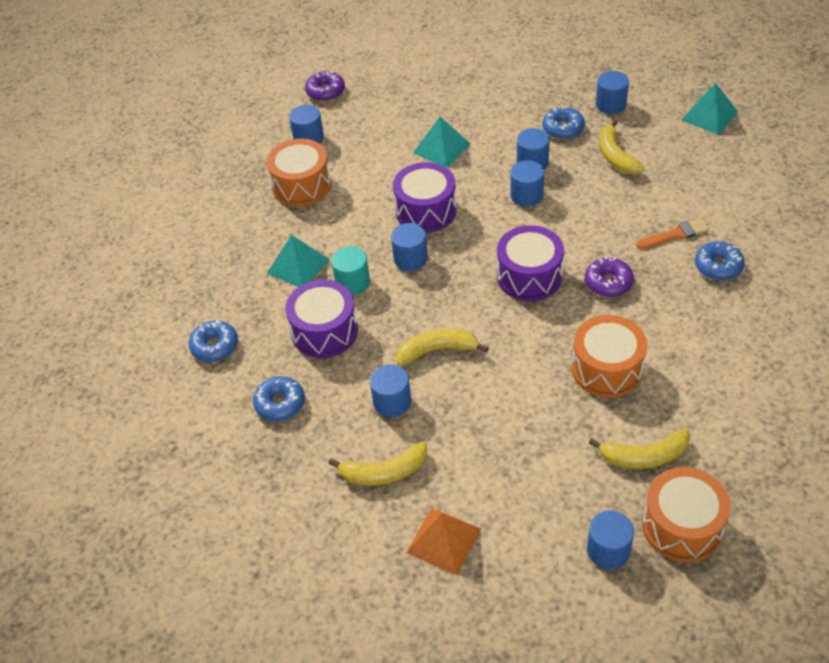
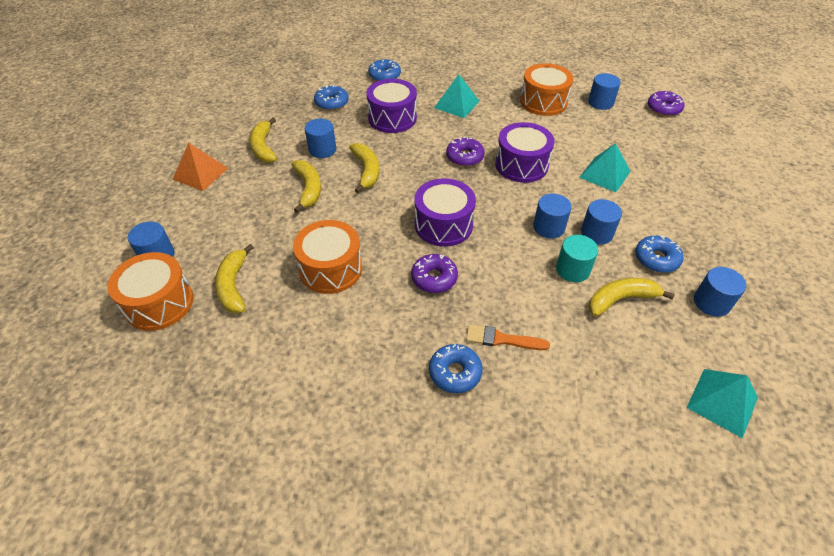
camera: 85 degrees right, 0 degrees up
turquoise cylinder [331,247,370,295] -> turquoise cylinder moved to [556,235,598,282]
blue cylinder [391,223,428,271] -> purple donut [446,137,485,166]
orange brush [636,218,709,249] -> orange brush turned 120 degrees clockwise [466,325,550,350]
none -> yellow banana [291,160,321,213]

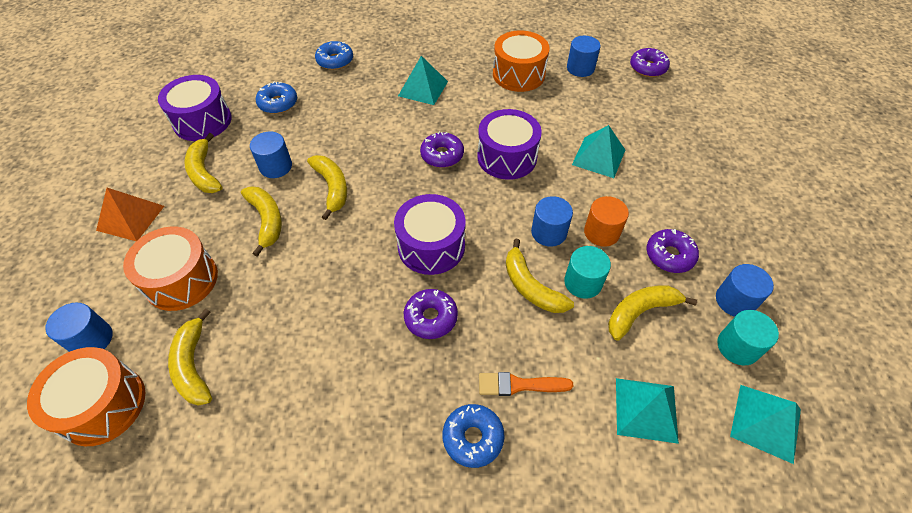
camera: 10 degrees left, 5 degrees up
orange drum [293,220,362,294] -> orange drum moved to [123,226,218,311]
purple drum [366,79,417,133] -> purple drum moved to [158,75,232,141]
blue cylinder [581,199,622,245] -> orange cylinder [584,196,629,247]
blue donut [635,236,683,273] -> purple donut [646,229,699,273]
none -> yellow banana [506,239,574,313]
none -> turquoise pyramid [616,378,679,444]
none -> turquoise cylinder [717,310,779,365]

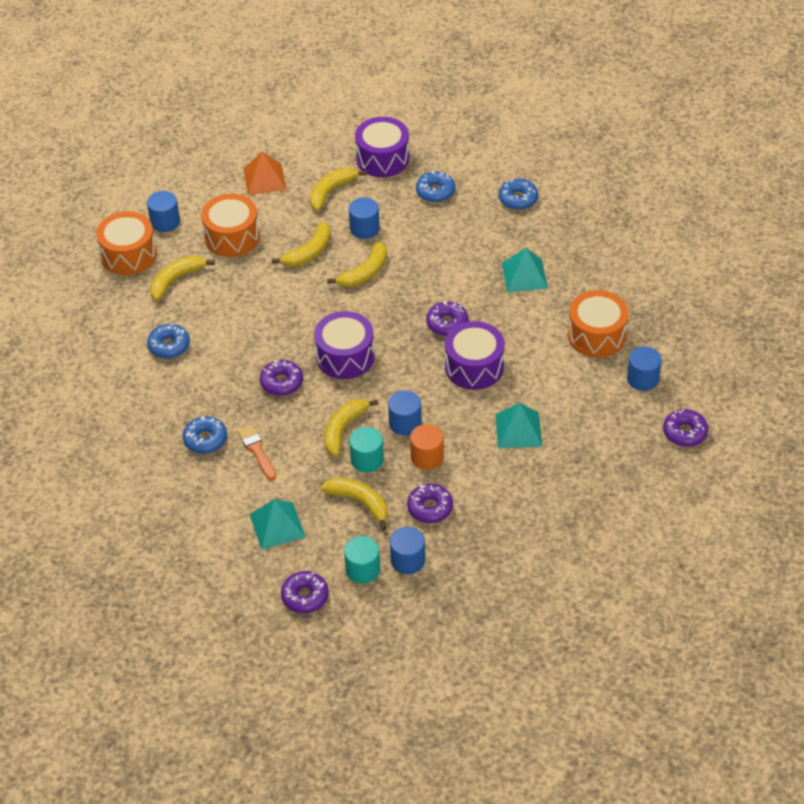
camera: 65 degrees right, 5 degrees down
turquoise pyramid [730,385,801,464] -> purple donut [281,571,329,613]
none -> blue donut [147,323,190,359]

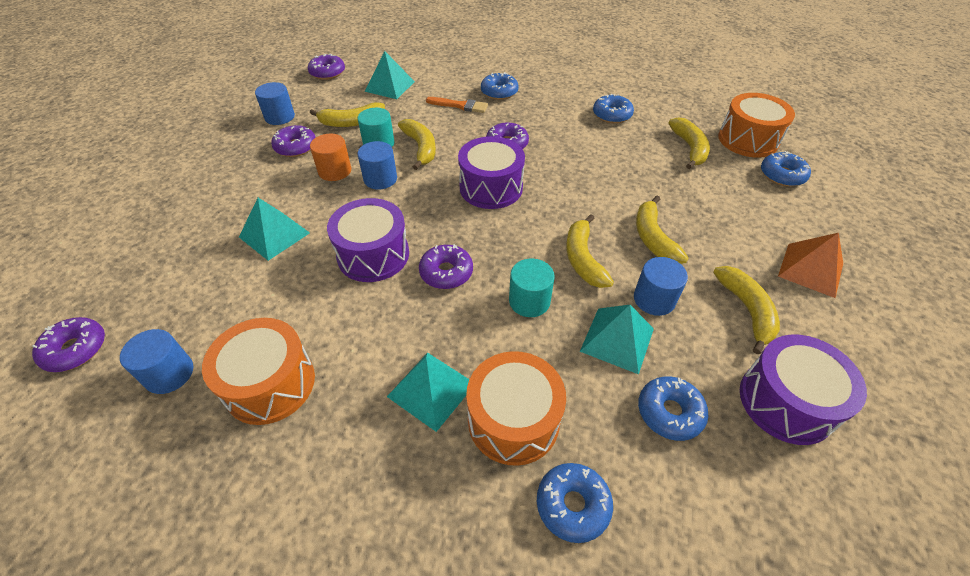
camera: 130 degrees right, 0 degrees up
blue cylinder [147,191,180,232] -> blue donut [761,151,811,187]
orange drum [201,194,260,257] -> orange drum moved to [466,351,566,466]
turquoise cylinder [344,536,380,584] -> turquoise cylinder moved to [509,259,555,317]
none -> turquoise pyramid [580,305,654,374]

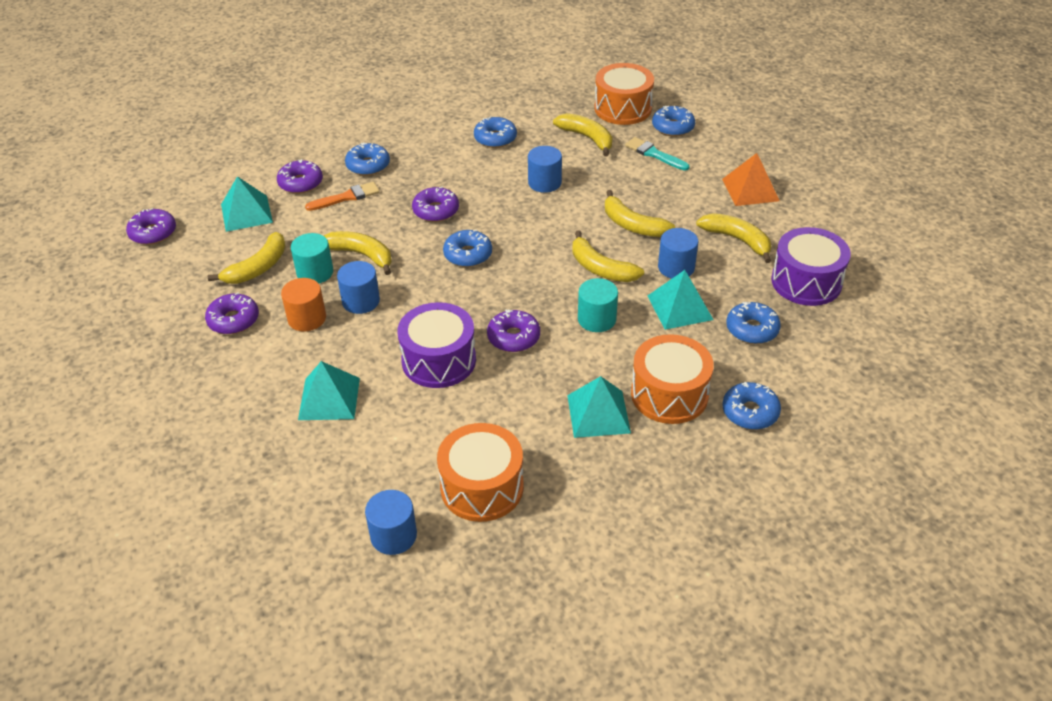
camera: 40 degrees left, 5 degrees down
purple donut [32,317,105,372] -> purple donut moved to [277,159,323,194]
blue cylinder [255,82,295,125] -> blue cylinder moved to [528,146,562,193]
purple drum [458,136,525,209] -> blue donut [443,230,492,267]
none -> turquoise brush [625,137,690,171]

